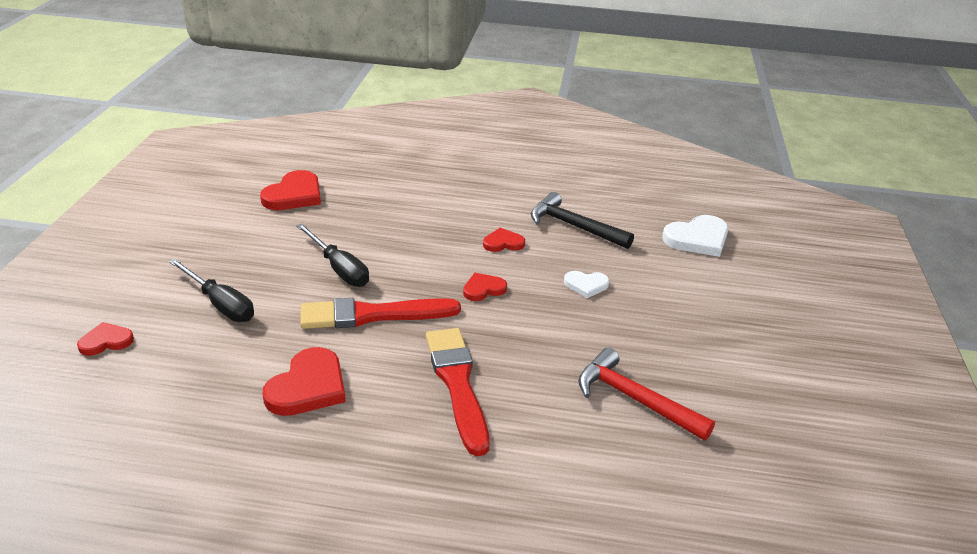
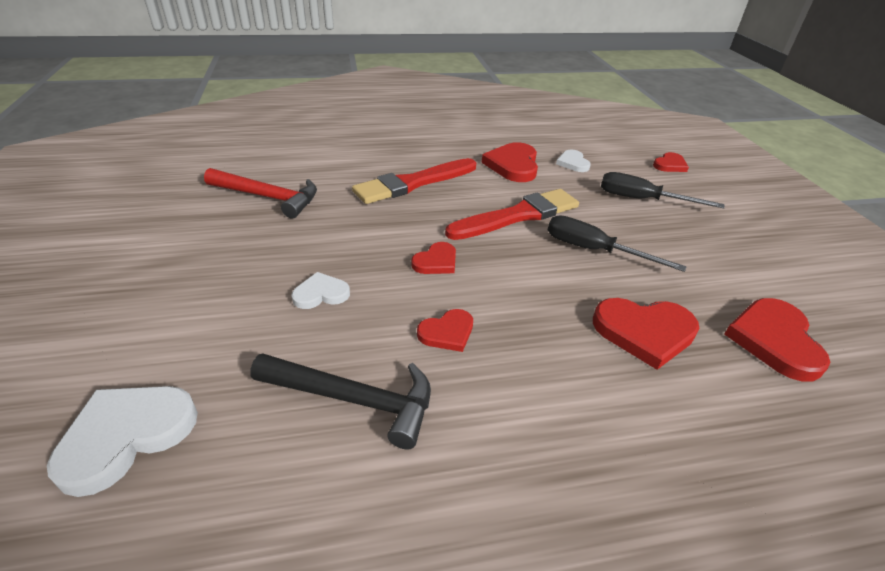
camera: 160 degrees right, 5 degrees up
red brush [426,328,490,456] -> red brush turned 90 degrees clockwise [352,158,476,204]
none -> white heart [556,150,591,172]
none -> red heart [593,298,699,370]

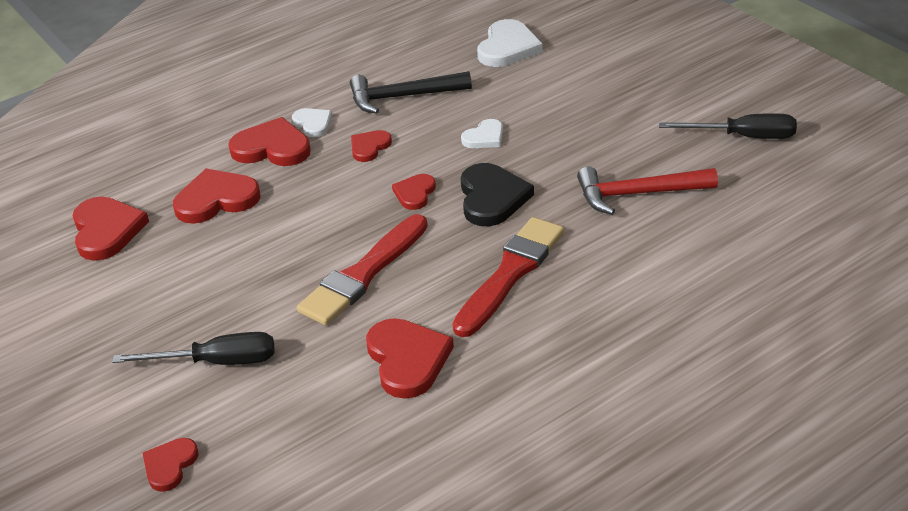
camera: 160 degrees right, 0 degrees up
black screwdriver [548,215,686,272] -> black screwdriver moved to [659,113,797,139]
white heart [556,150,591,172] -> white heart moved to [292,108,332,137]
none -> red heart [228,117,311,166]
none -> black heart [461,163,534,226]

